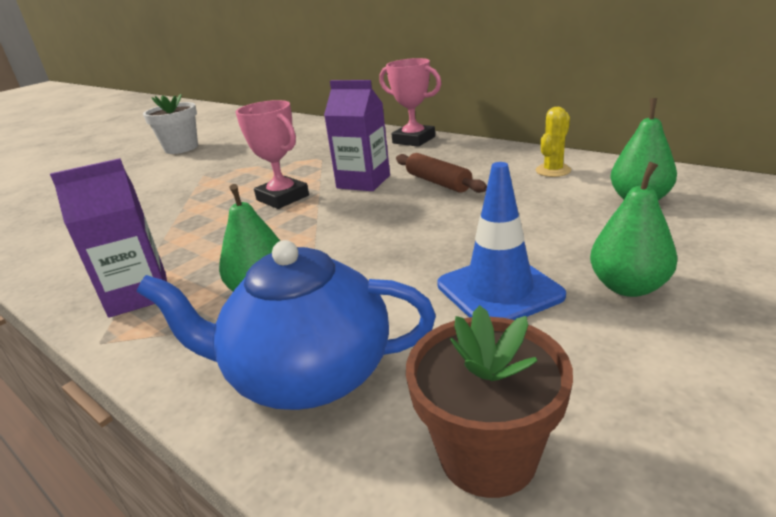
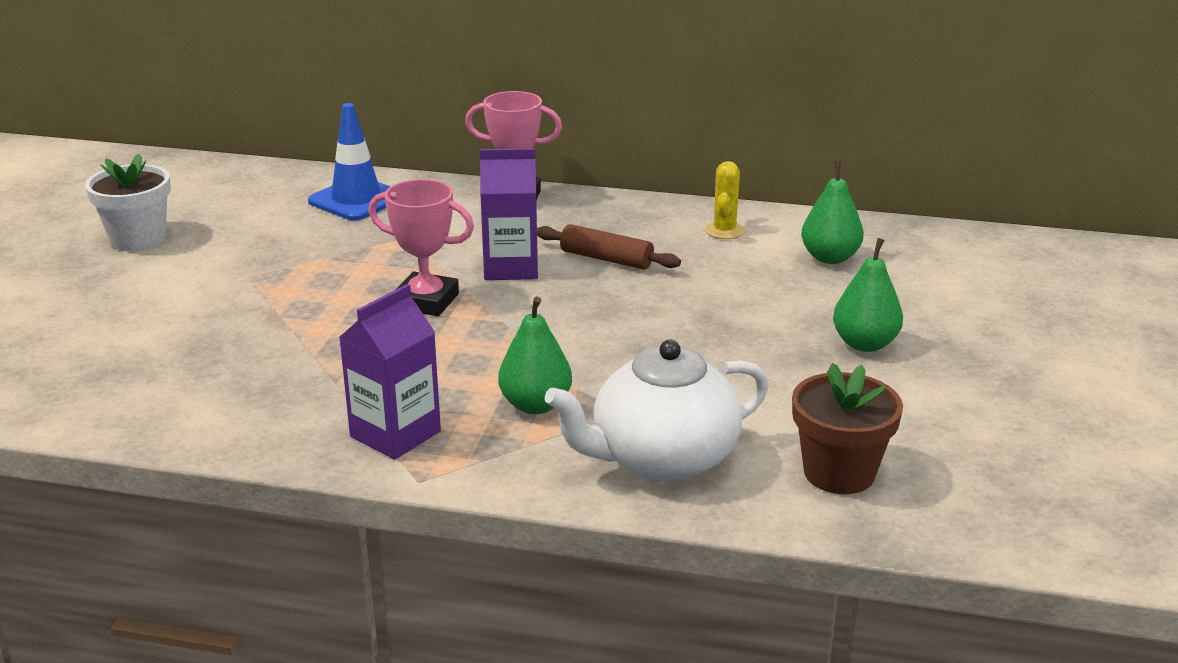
camera: 30 degrees left, 0 degrees up
blue teapot [136,240,436,410] -> white teapot [545,339,769,482]
blue traffic cone [437,162,566,320] -> blue traffic cone moved to [308,103,391,221]

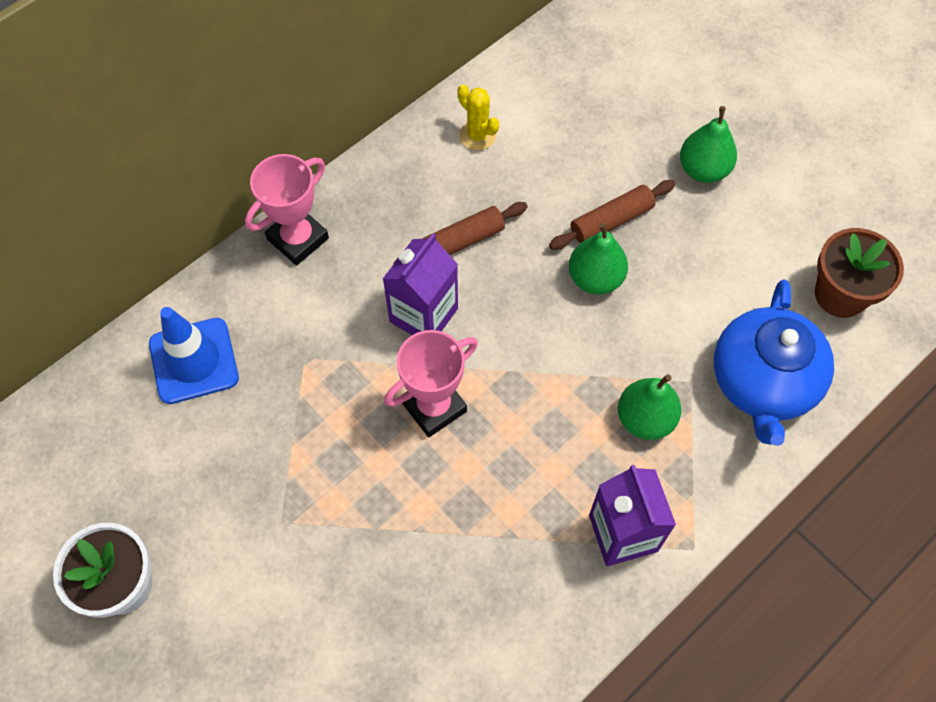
camera: 55 degrees left, 35 degrees up
white teapot [545,339,769,482] -> blue teapot [714,279,834,446]
green pear [801,161,864,264] -> green pear moved to [569,223,628,294]
none -> brown rolling pin [549,180,676,250]

